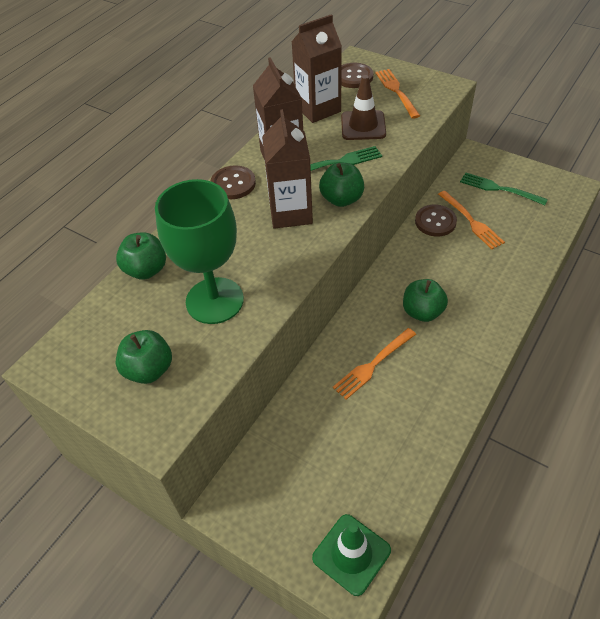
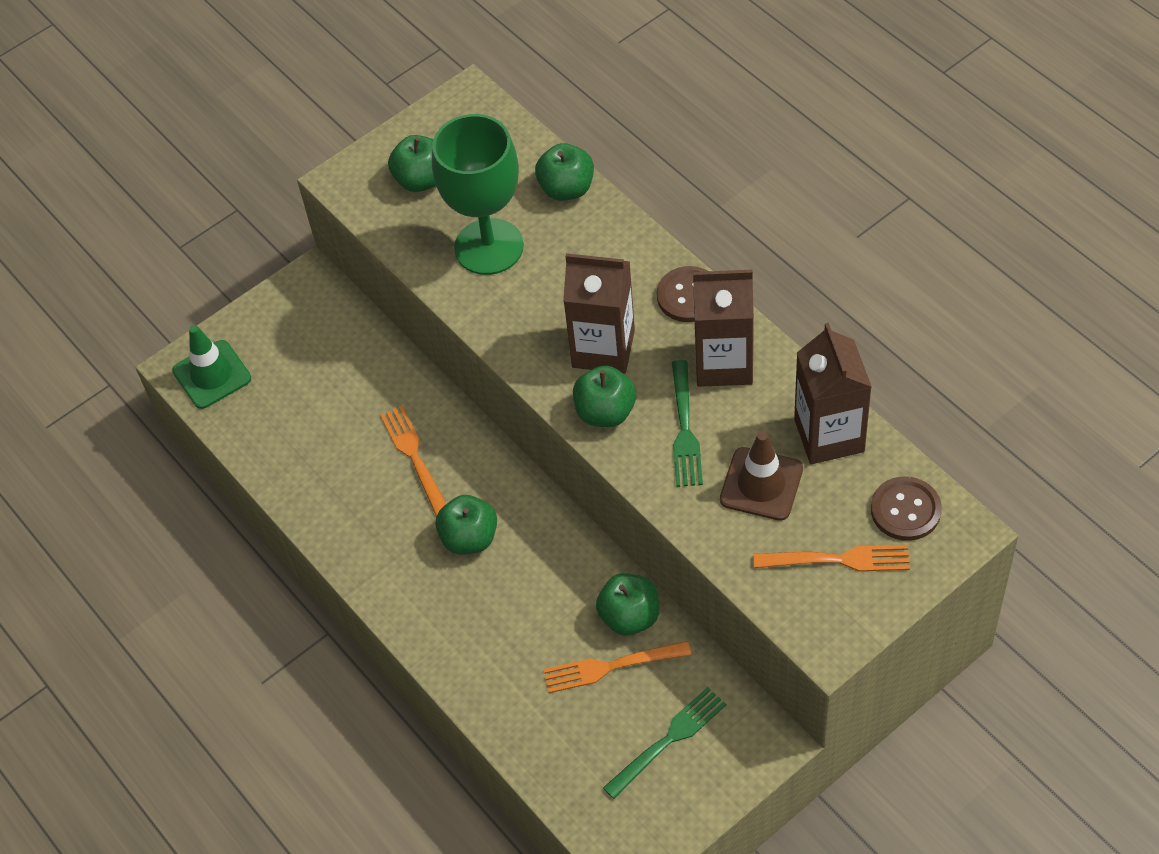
camera: 110 degrees right, 5 degrees up
brown button [415,205,457,236] -> green apple [596,573,660,636]

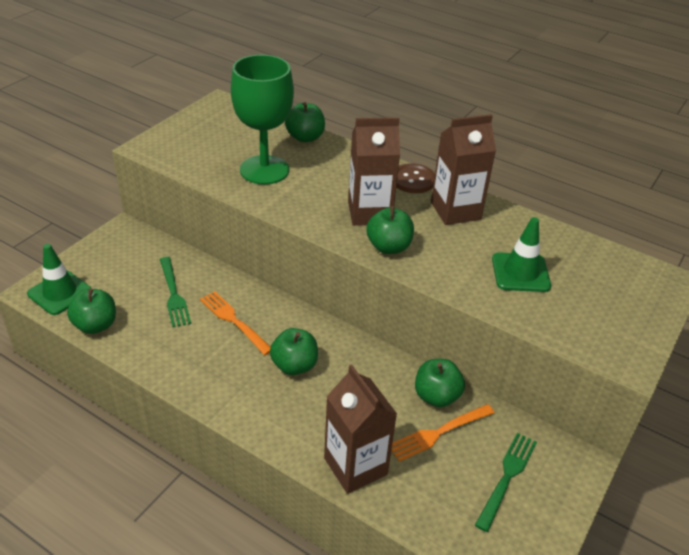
camera: 25 degrees left, 15 degrees down
green apple [388,135,436,192] -> green apple moved to [67,288,116,334]
green fork [672,360,703,487] -> green fork moved to [160,257,191,327]
brown traffic cone [720,432,803,521] -> green traffic cone [492,217,551,292]
orange fork [754,545,910,572] -> none
brown carton [794,323,872,464] -> brown carton moved to [324,365,397,494]
brown button [871,476,942,541] -> none

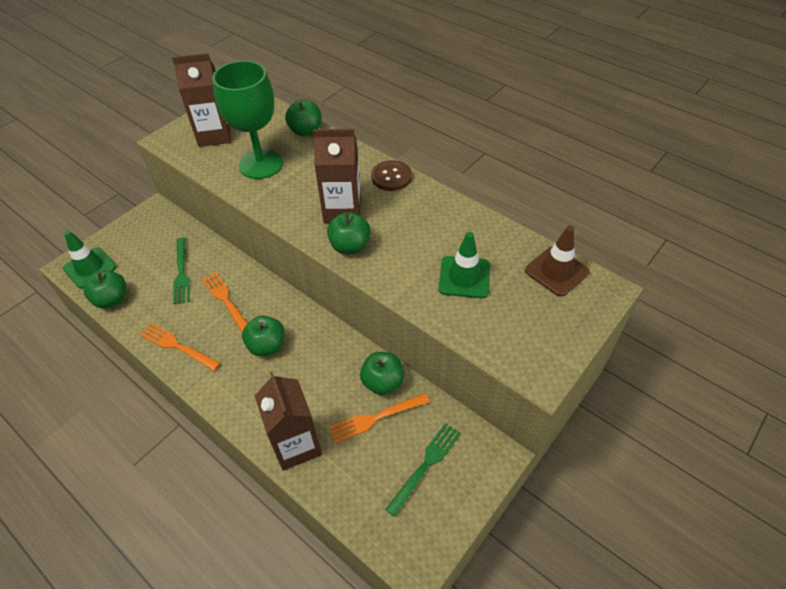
camera: 10 degrees right, 10 degrees up
brown carton [431,114,496,225] -> brown carton moved to [172,53,231,147]
none -> orange fork [140,323,221,371]
none -> brown traffic cone [525,226,589,297]

